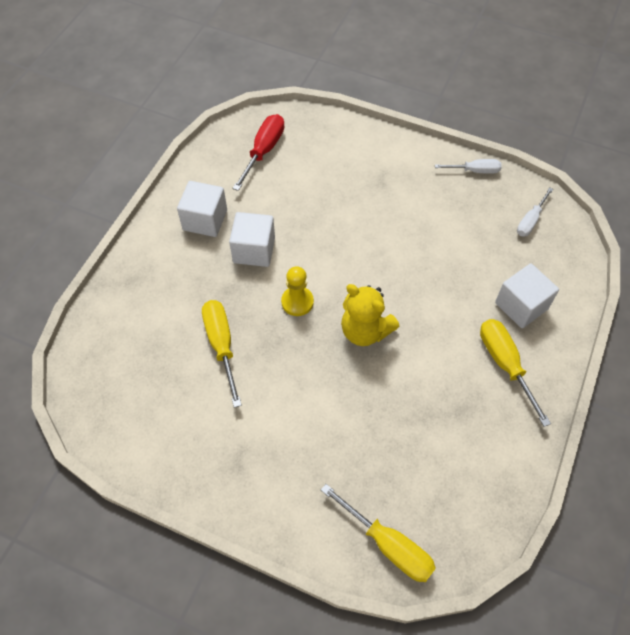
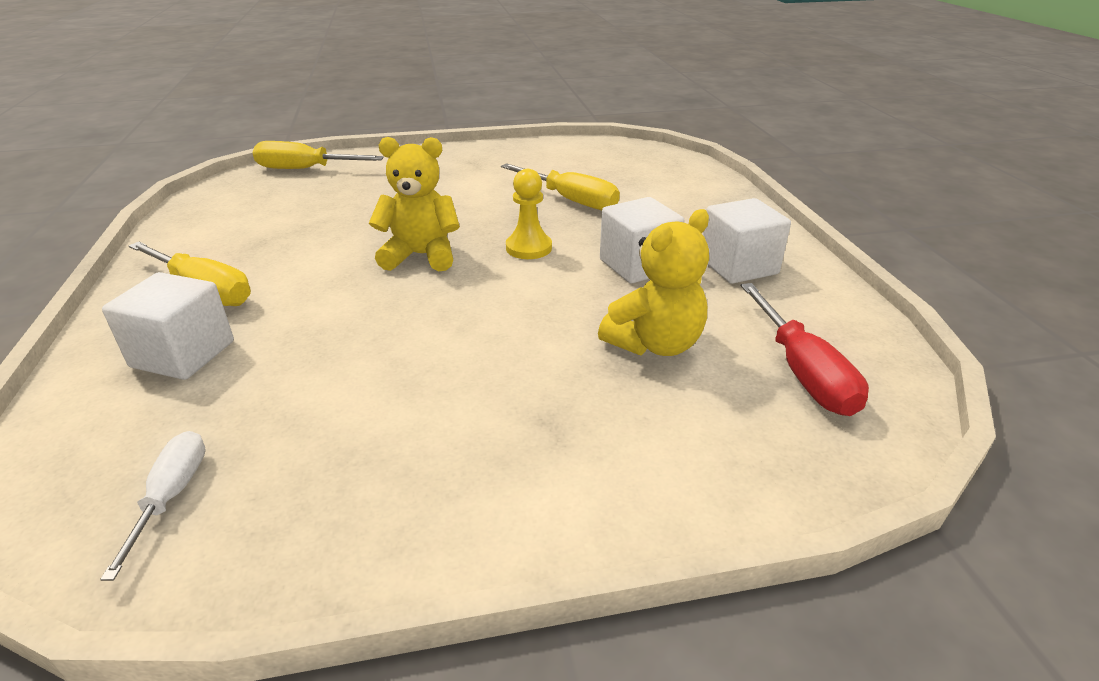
camera: 145 degrees right, 25 degrees down
white screwdriver [435,159,502,174] -> none
none -> yellow teddy bear [598,209,709,356]

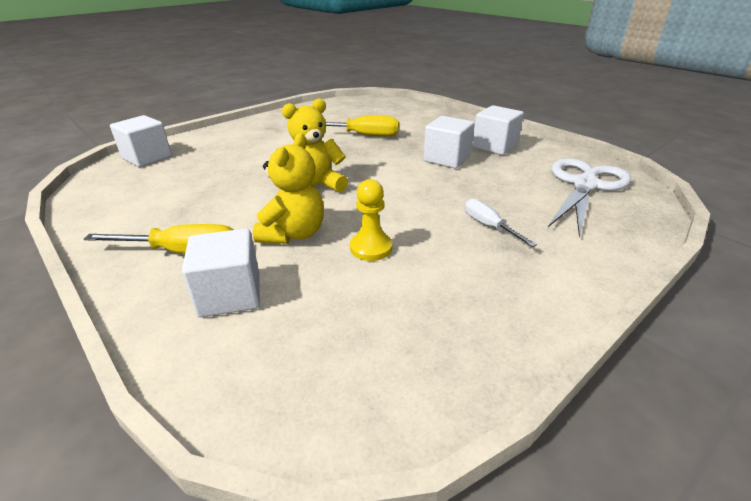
camera: 30 degrees left, 0 degrees up
white screwdriver [100,431,206,581] -> white screwdriver moved to [465,199,537,247]
yellow screwdriver [253,141,384,169] -> white cube [110,115,172,167]
yellow pawn [506,169,552,259] -> yellow pawn moved to [350,179,392,261]
yellow teddy bear [598,209,709,356] -> yellow teddy bear moved to [253,133,324,244]
red screwdriver [741,283,869,416] -> white scissors [548,158,631,237]

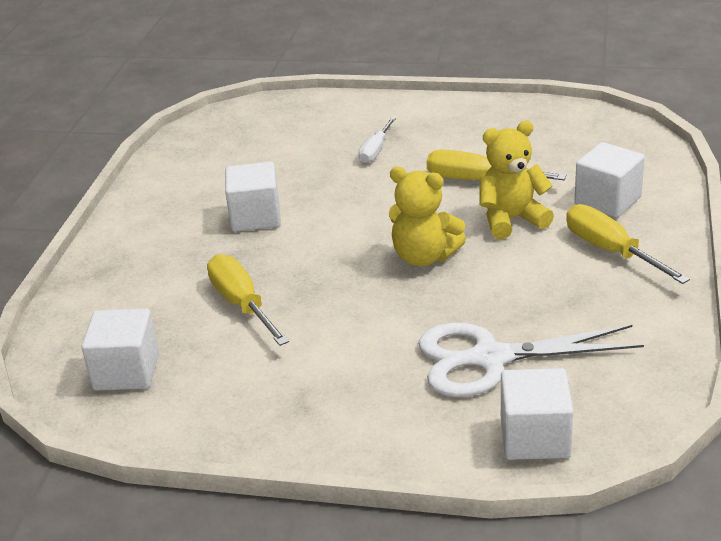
camera: 125 degrees left, 0 degrees up
yellow pawn [350,179,392,261] -> yellow screwdriver [427,149,566,180]
white cube [472,105,524,155] -> white cube moved to [81,309,159,390]
white scissors [548,158,631,237] -> white scissors moved to [418,323,644,397]

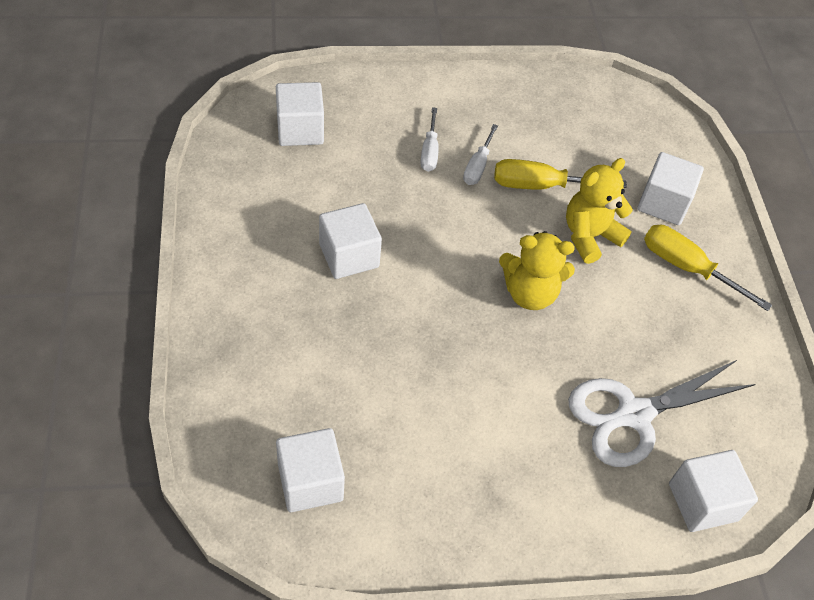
camera: 25 degrees left, 20 degrees up
yellow screwdriver [207,254,289,346] -> none
none -> white cube [276,82,324,146]
none -> white screwdriver [463,124,498,185]

